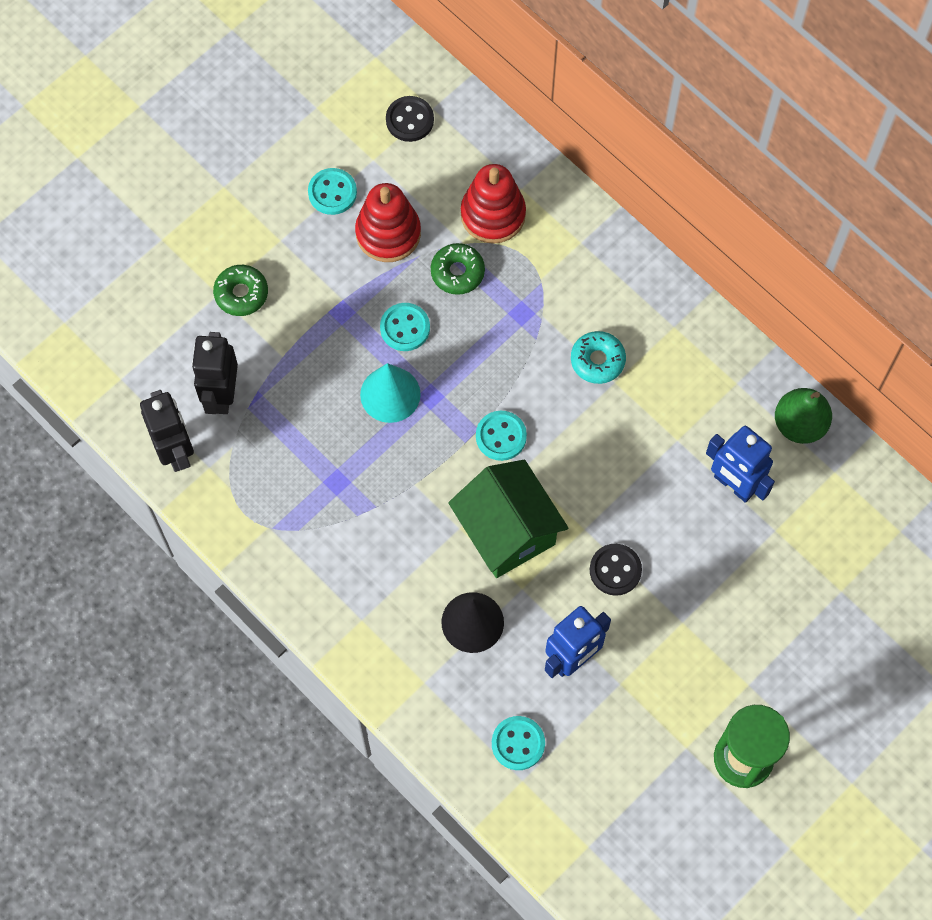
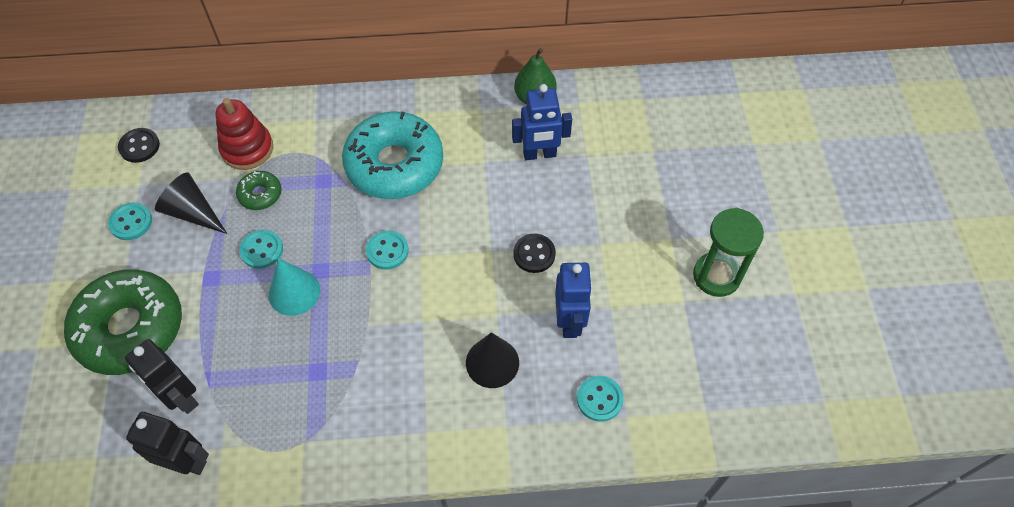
camera: 50 degrees left, 10 degrees down
green donut [213,265,268,316] -> green donut [64,269,182,375], size x2.28
red stacking toy [355,183,421,262] -> black cone [155,172,227,234]
green house [448,460,568,578] -> none
turquoise donut [571,331,626,384] -> turquoise donut [342,111,443,199], size x2.28

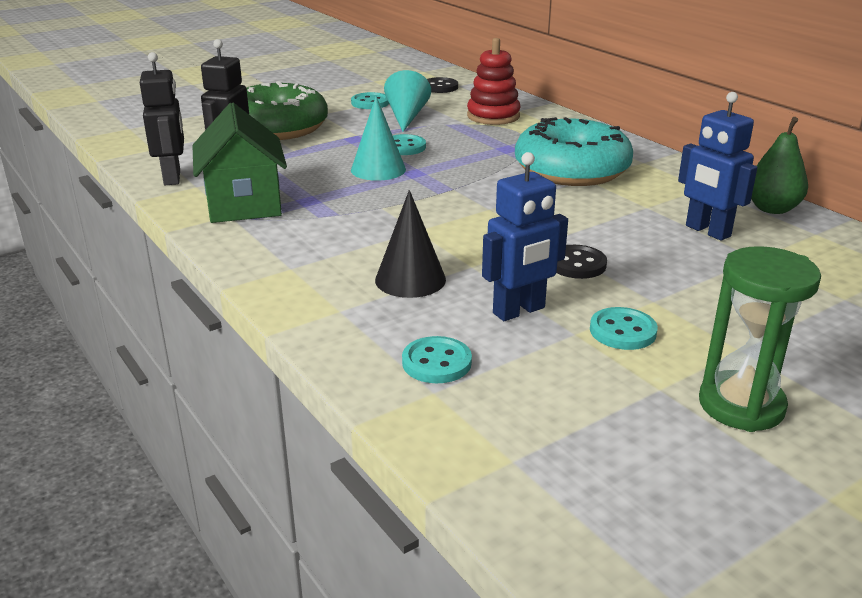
camera: 60 degrees right, 30 degrees down
black cone [155,172,227,234] -> turquoise cone [384,70,431,132]
green donut [236,171,282,210] -> none
turquoise button [366,230,409,270] -> turquoise button moved to [590,307,658,350]
none -> green house [192,103,287,223]

